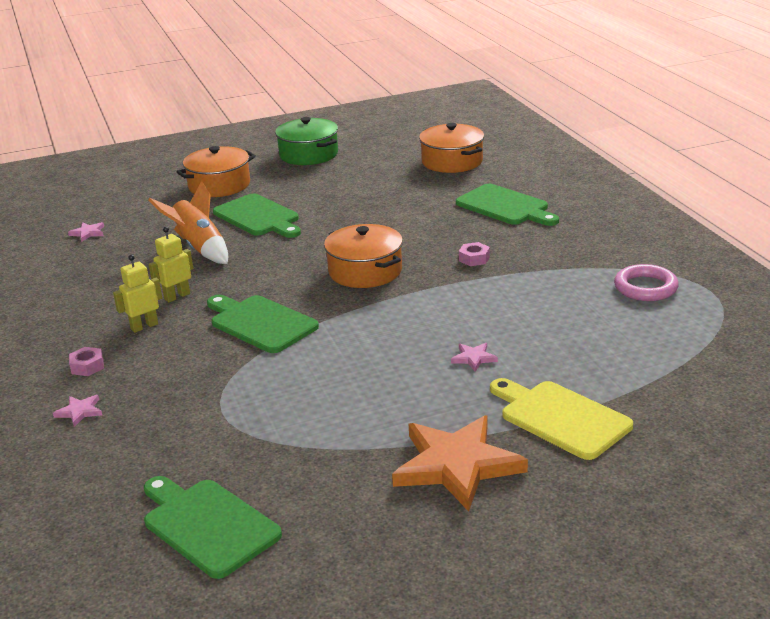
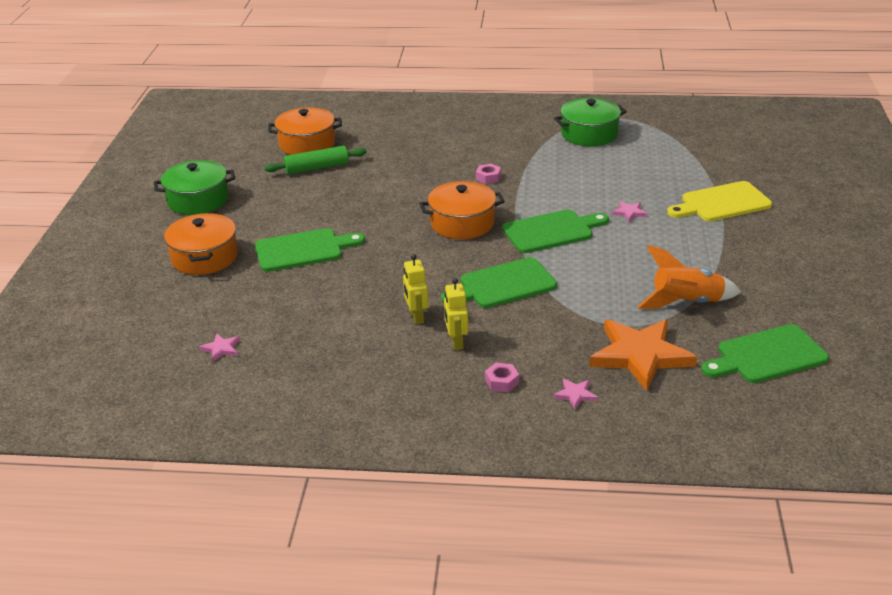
camera: 65 degrees left, 5 degrees up
orange rocket [148,181,228,264] -> orange rocket moved to [637,245,741,309]
orange star [392,416,528,511] -> orange star moved to [589,319,697,391]
green cutting board [456,184,559,226] -> green cutting board moved to [502,210,609,253]
pink ring [614,264,679,301] -> green pot [554,98,627,146]
none -> green rolling pin [265,146,367,174]

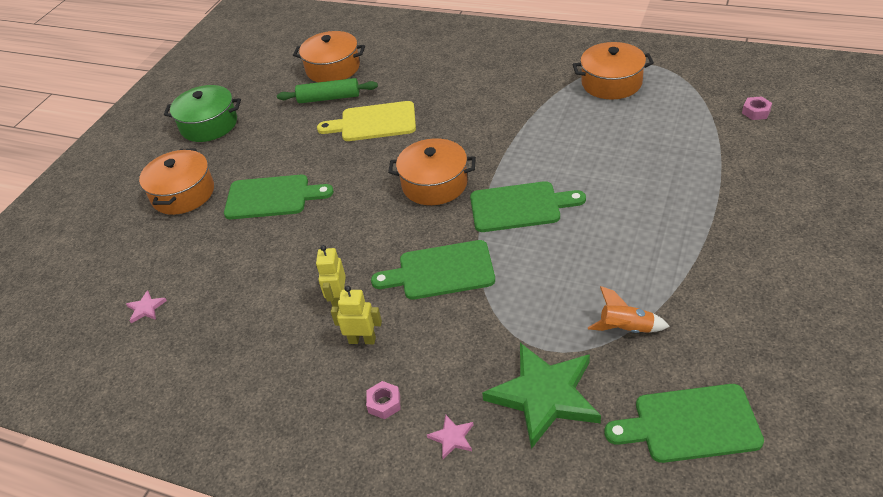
camera: 20 degrees right, 10 degrees up
yellow robot [444,278,468,350] -> yellow robot turned 90 degrees clockwise [331,286,382,344]
pink nut [476,164,501,184] -> pink nut moved to [742,96,772,120]
green pot [554,98,627,146] -> orange pot [572,42,654,100]
orange star [589,319,697,391] -> green star [482,343,601,449]
pink star [612,201,648,222] -> none
orange rocket [637,245,741,309] -> orange rocket [588,286,670,333], size x0.65
yellow cutting board [667,181,772,221] -> yellow cutting board moved to [317,101,416,141]

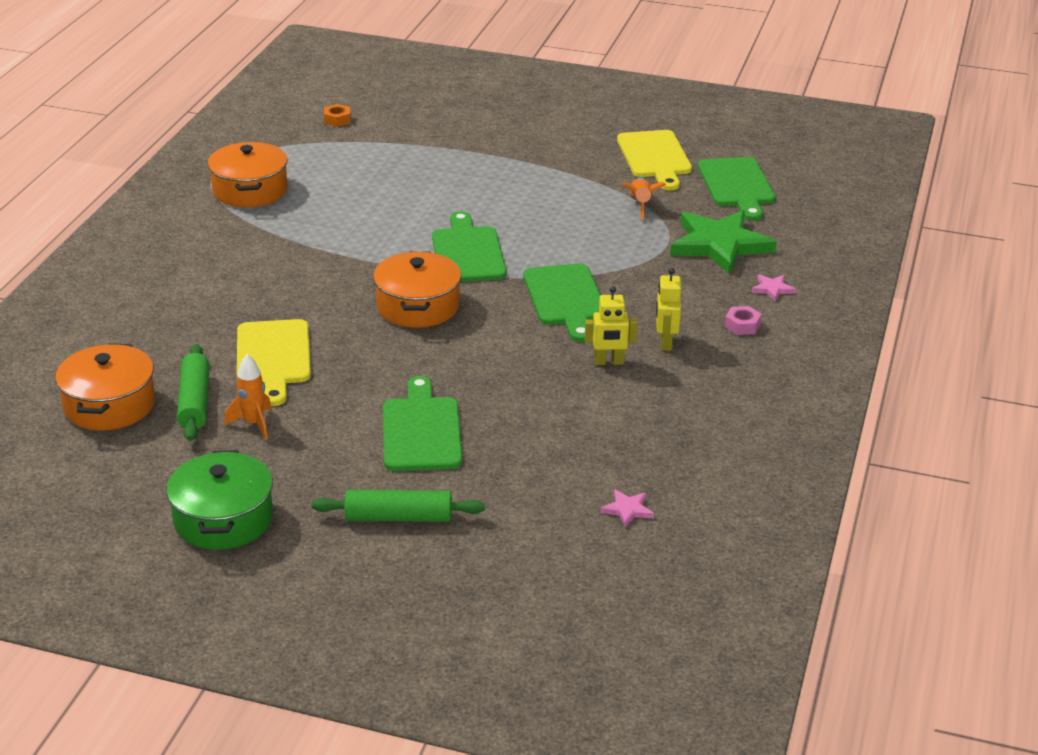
camera: 100 degrees left, 10 degrees down
orange pot [139,149,214,215] -> green rolling pin [312,490,485,522]
pink nut [742,96,772,120] -> orange nut [324,104,351,127]
none -> orange rocket [224,354,272,440]
none -> yellow cutting board [617,130,692,190]

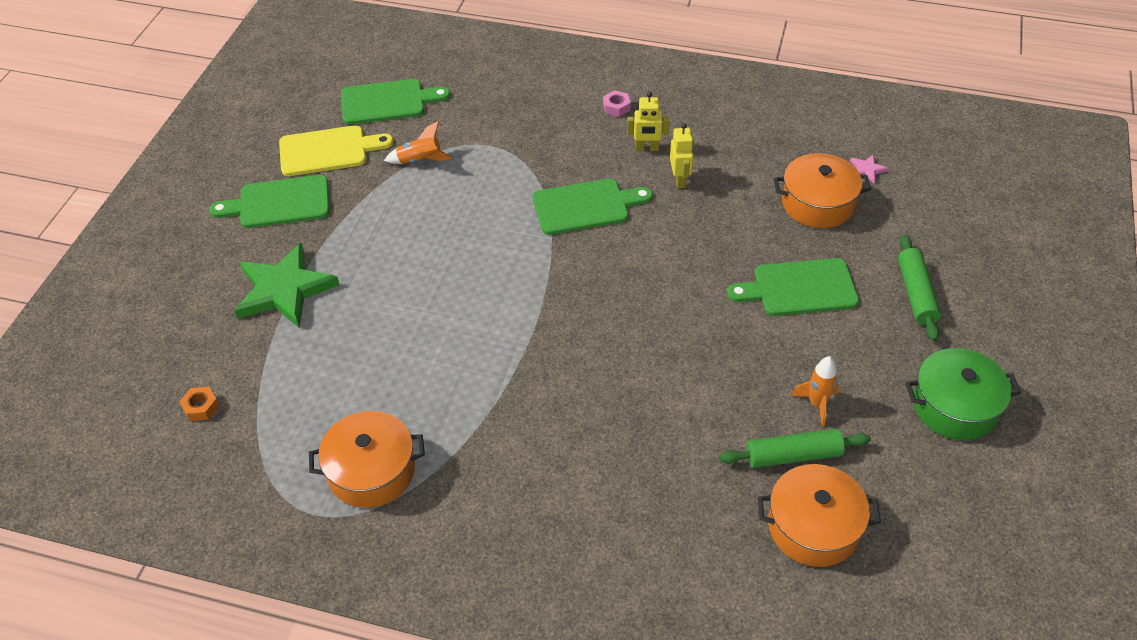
camera: 90 degrees left, 15 degrees up
yellow cutting board [237,319,311,406] -> none
orange pot [373,251,462,328] -> orange pot moved to [774,153,871,228]
green cutting board [432,211,506,282] -> green cutting board moved to [209,175,330,228]
green star [670,210,777,274] -> green star moved to [234,243,340,328]
pink star [751,274,796,301] -> none

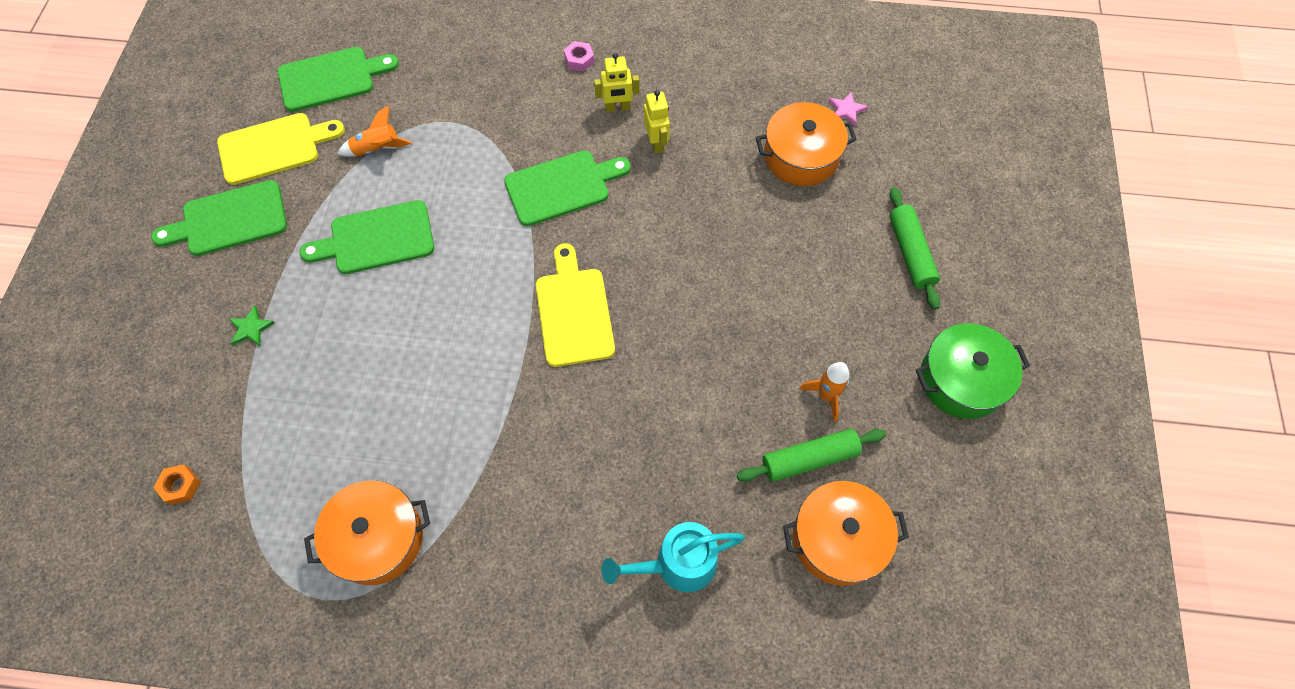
camera: 10 degrees left, 15 degrees up
green star [234,243,340,328] -> green star [229,306,275,347], size x0.40
green cutting board [727,258,859,316] -> green cutting board moved to [300,200,434,274]
none -> yellow cutting board [536,243,615,367]
none -> turquoise watering can [601,522,745,592]

